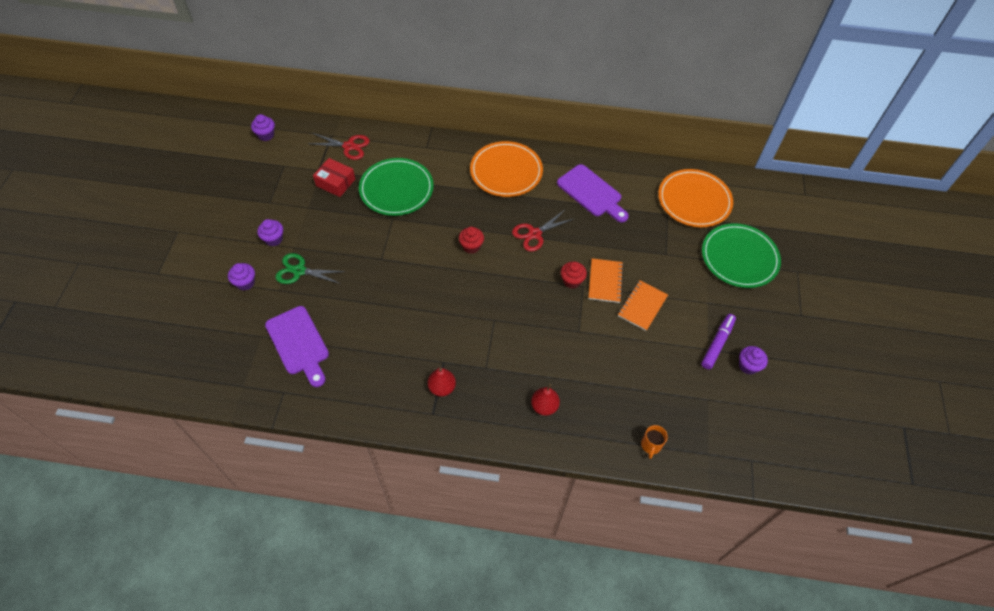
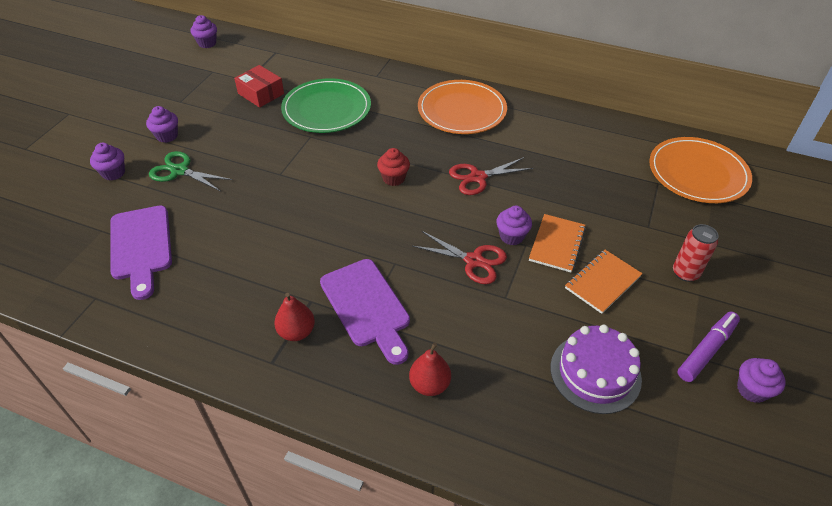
camera: 15 degrees right, 10 degrees down
red scissors [308,133,370,160] -> red scissors moved to [412,231,507,284]
purple cutting board [557,164,629,223] -> purple cutting board moved to [320,259,410,365]
red cupcake [561,262,587,289] -> purple cupcake [496,206,532,245]
orange mug [641,425,668,459] -> none
green plate [702,223,781,288] -> none
none -> purple cake [550,324,642,414]
none -> red can [673,224,718,282]

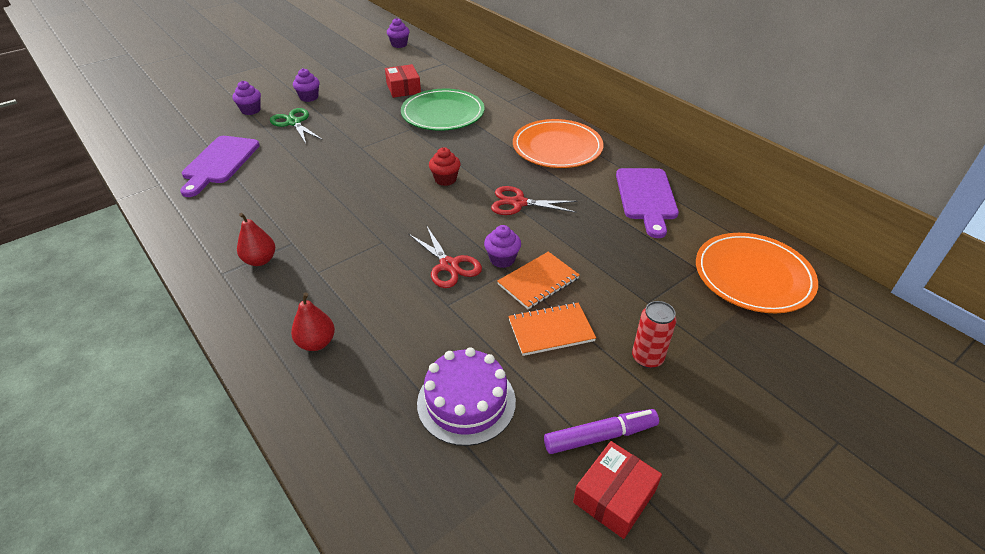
camera: 30 degrees right, 5 degrees down
purple cutting board [320,259,410,365] -> purple cutting board moved to [616,168,679,238]
purple cupcake [737,358,786,403] -> red box [573,441,662,539]

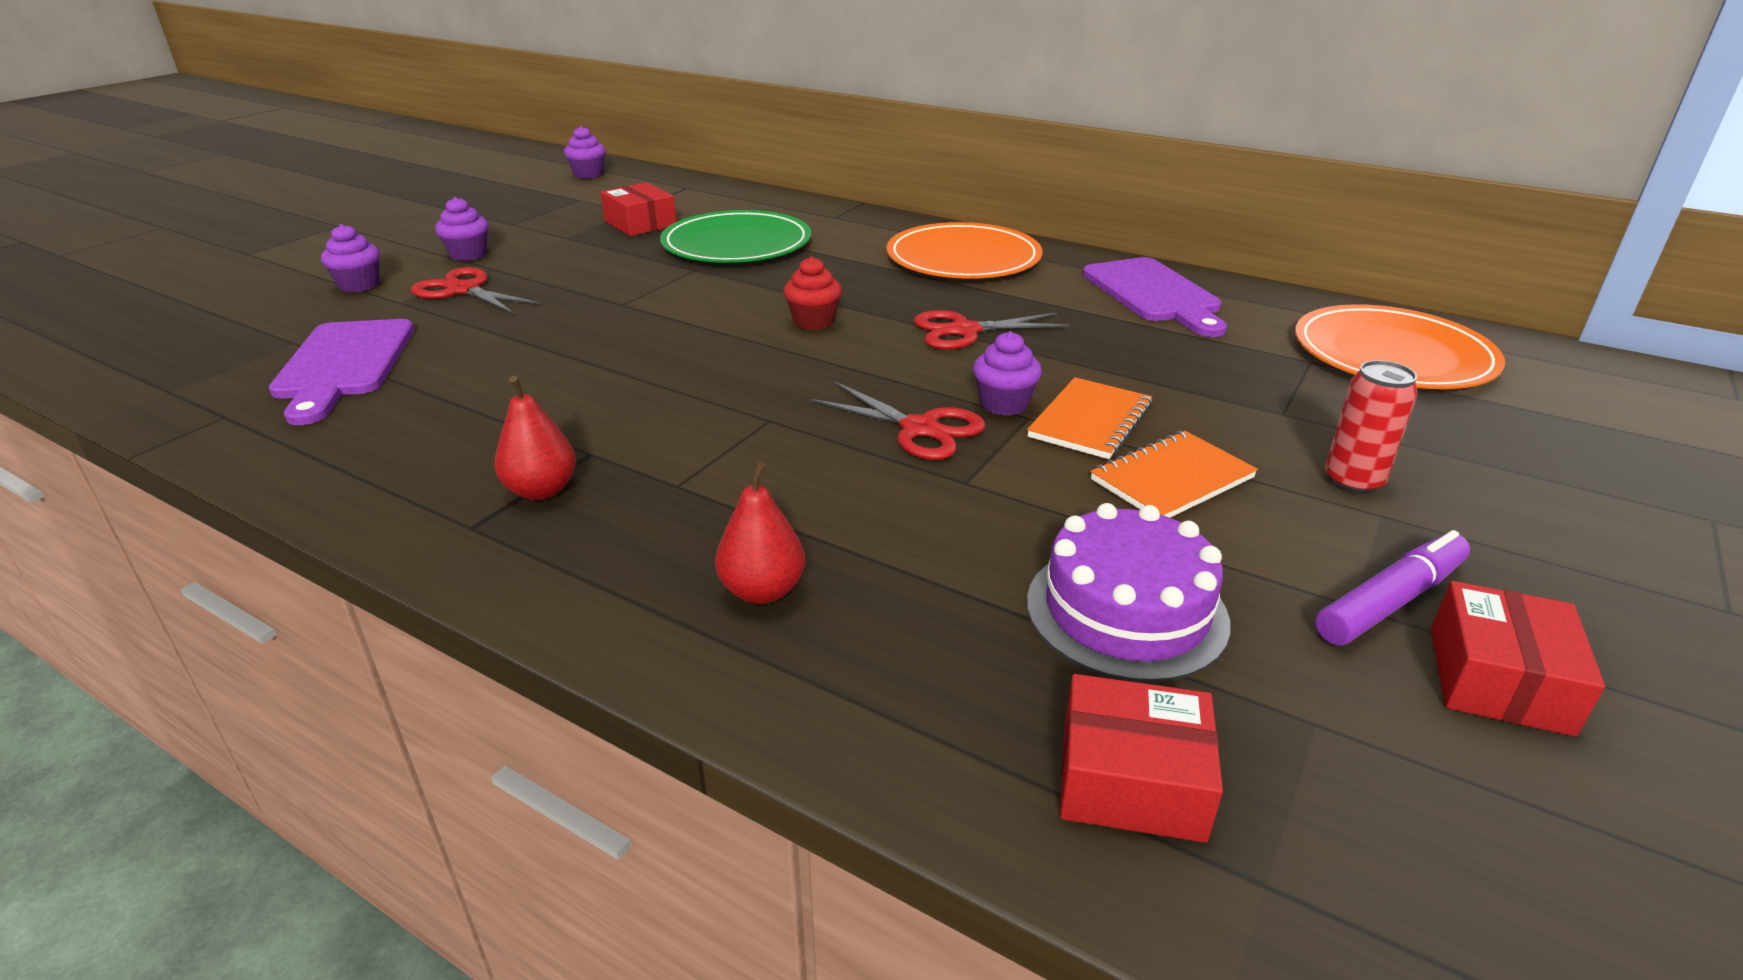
camera: 20 degrees left, 10 degrees down
green scissors [270,108,323,144] -> red scissors [411,267,541,314]
none -> red box [1060,674,1223,843]

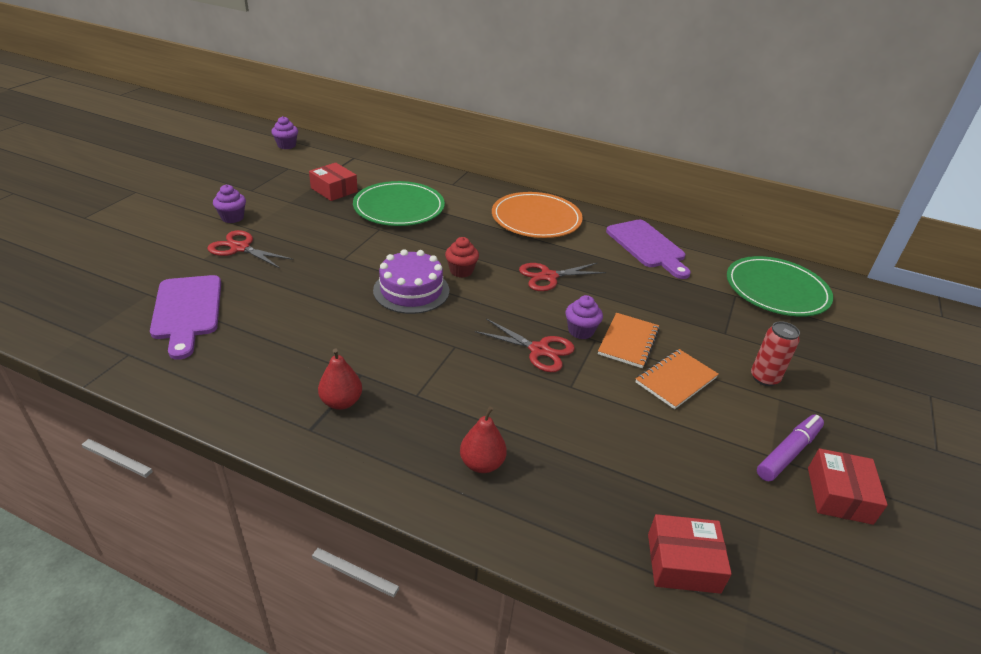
camera: 10 degrees left, 5 degrees up
purple cupcake [321,224,380,293] -> none
purple cake [1027,503,1230,682] -> purple cake moved to [373,249,449,314]
orange plate [1295,304,1505,389] -> green plate [727,256,833,317]

